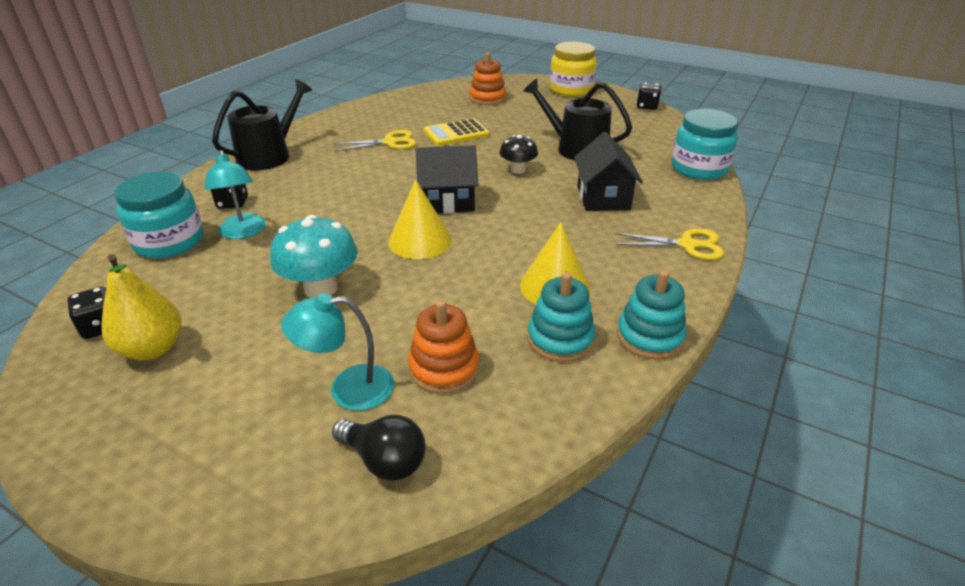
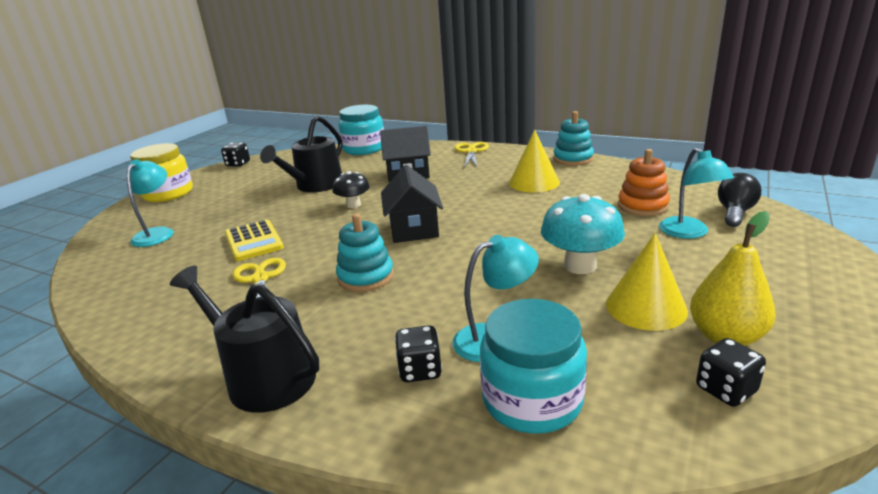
camera: 90 degrees left, 10 degrees down
yellow cone [388,179,452,259] -> yellow cone moved to [606,233,688,331]
orange stacking toy [470,52,506,105] -> turquoise lamp [126,159,174,247]
turquoise stacking toy [527,272,595,362] -> turquoise stacking toy moved to [336,213,394,292]

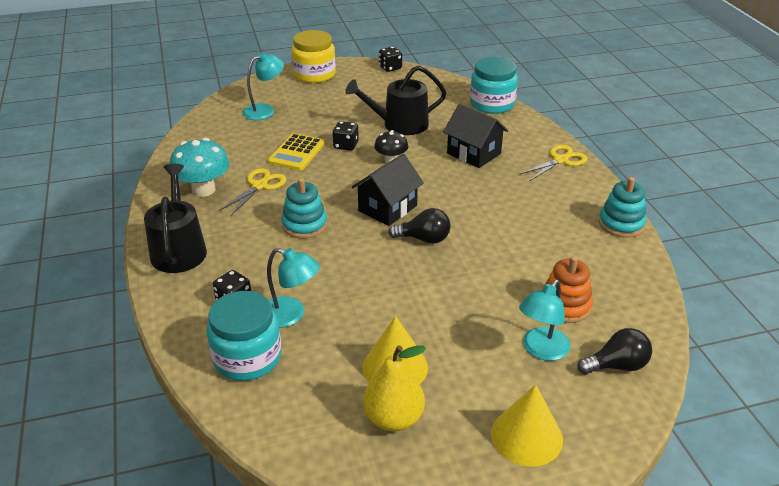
camera: 45 degrees right, 10 degrees up
yellow cone [509,130,560,193] -> yellow cone moved to [491,384,563,467]
turquoise mushroom [541,194,625,274] -> turquoise mushroom moved to [170,138,230,197]
black dice [696,338,766,407] -> black dice moved to [332,121,359,151]
none -> black light bulb [388,208,451,244]

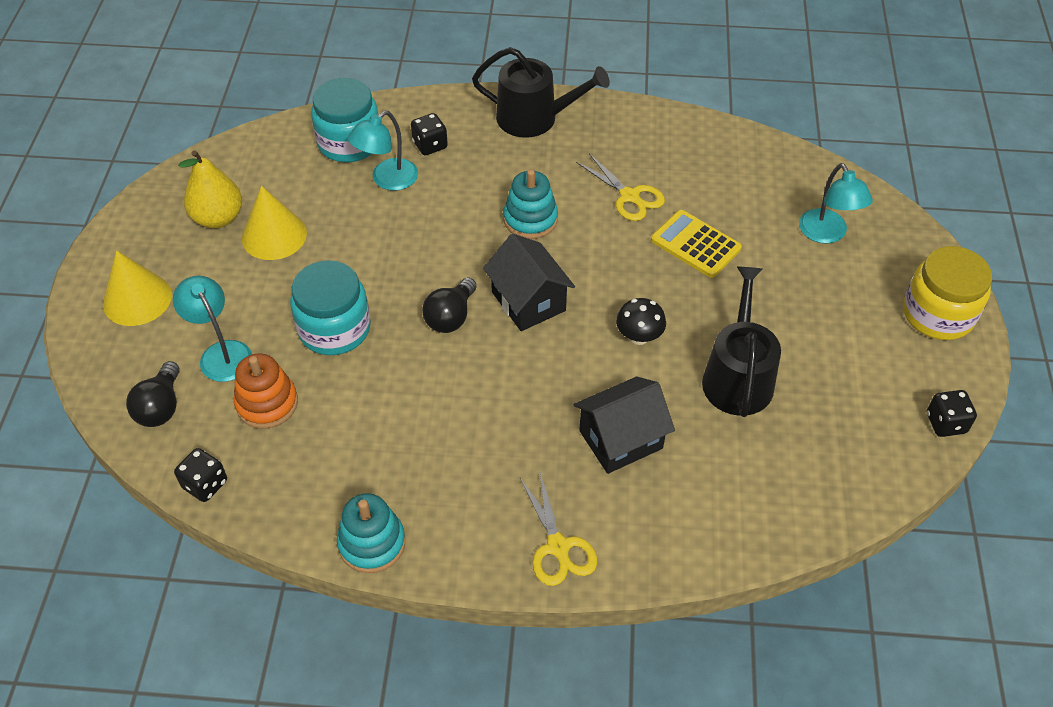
camera: 110 degrees right, 15 degrees up
turquoise mushroom [170,138,230,197] -> none
black dice [332,121,359,151] -> black dice moved to [174,448,227,502]
turquoise jar [470,57,518,114] -> turquoise jar moved to [290,260,371,355]

